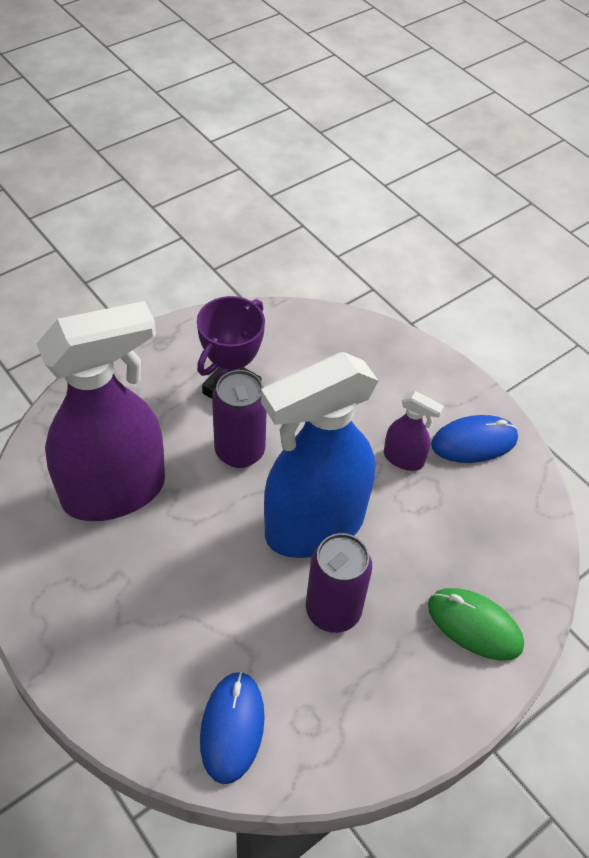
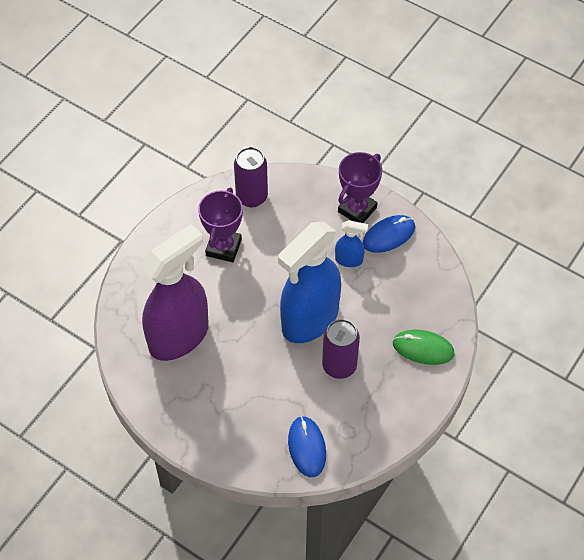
camera: 15 degrees left, 5 degrees up
purple can [212,370,267,468] -> purple can moved to [234,147,268,207]
purple spray bottle [384,391,444,471] -> blue spray bottle [335,220,368,267]
none -> purple trophy [338,152,382,223]

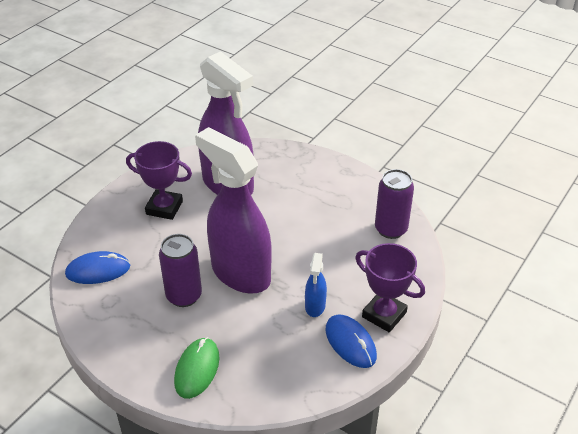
camera: 90 degrees right, 15 degrees down
purple trophy [198,188,243,262] -> purple trophy moved to [126,141,192,220]
blue spray bottle [278,222,341,343] -> purple spray bottle [195,127,272,293]

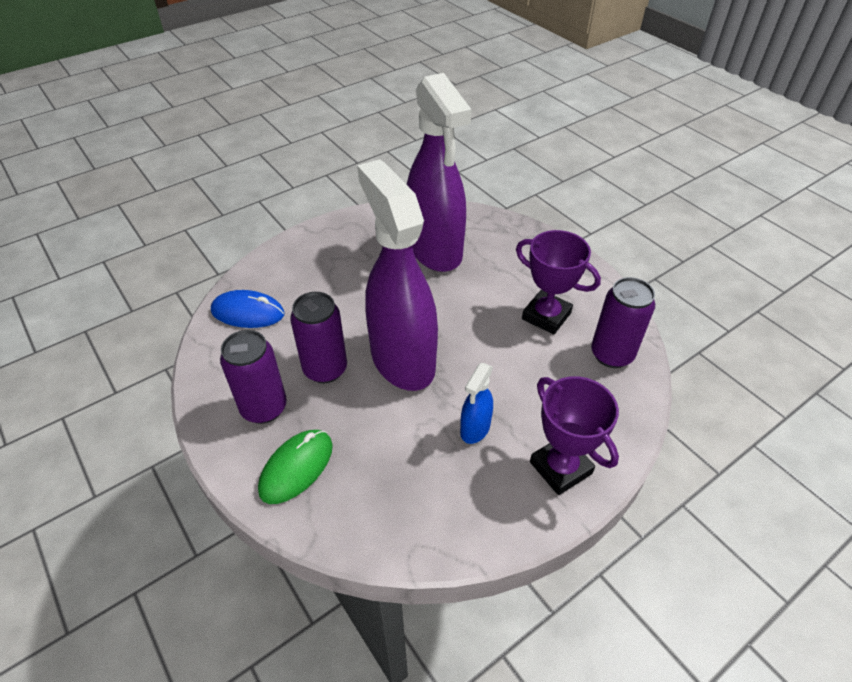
camera: 20 degrees right, 5 degrees up
purple trophy [126,141,192,220] -> purple trophy moved to [516,230,601,334]
blue mouse [326,314,377,368] -> none
none -> purple can [220,330,287,424]

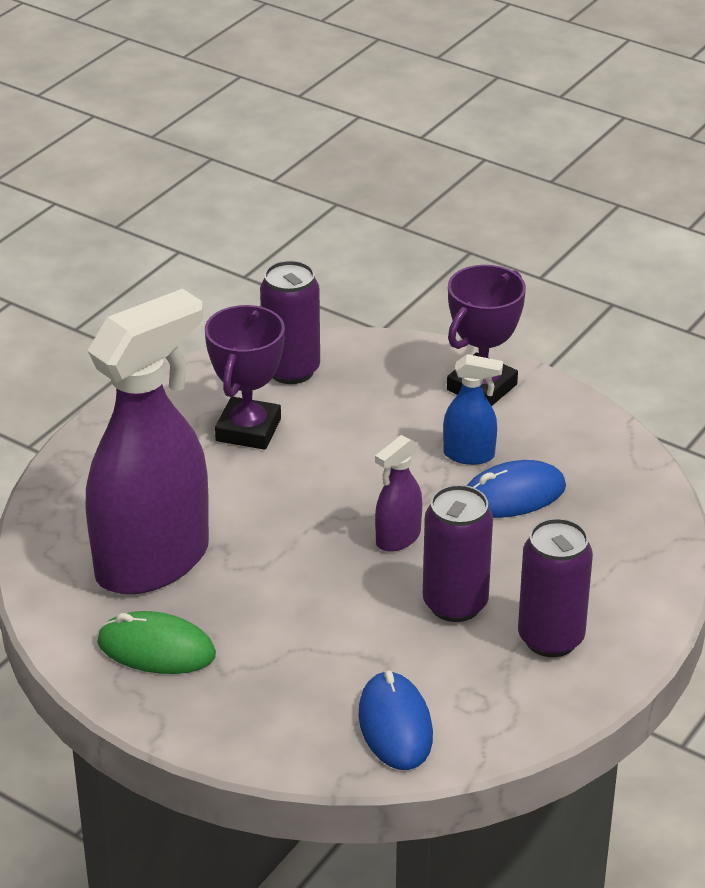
camera: 110 degrees left, 10 degrees down
green mouse [258,430,333,504] -> green mouse moved to [97,611,216,674]
purple spray bottle [357,159,438,391] -> purple spray bottle [375,435,422,552], size x0.42
none -> blue mouse [467,460,566,518]

